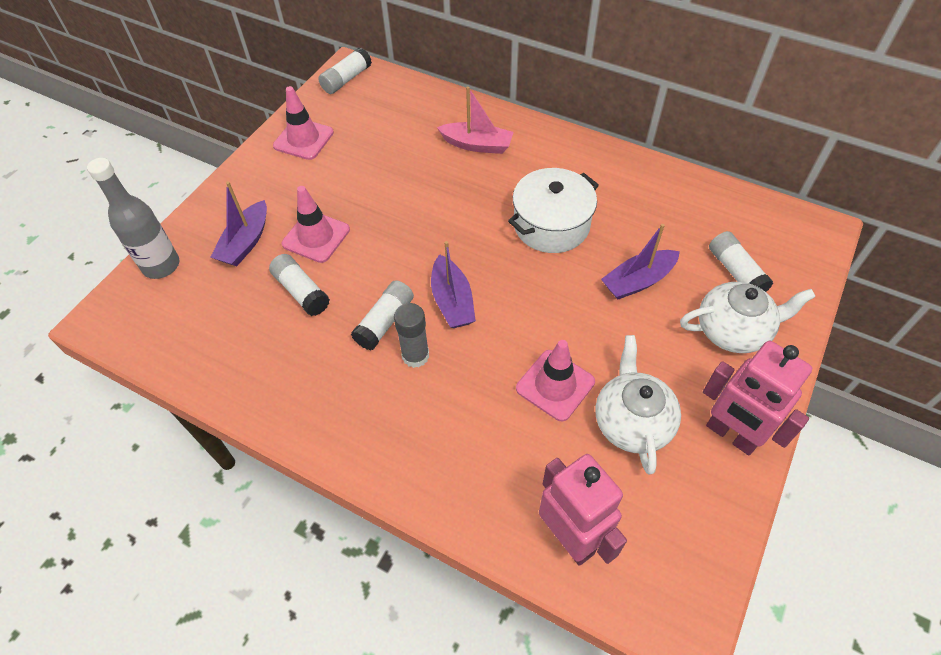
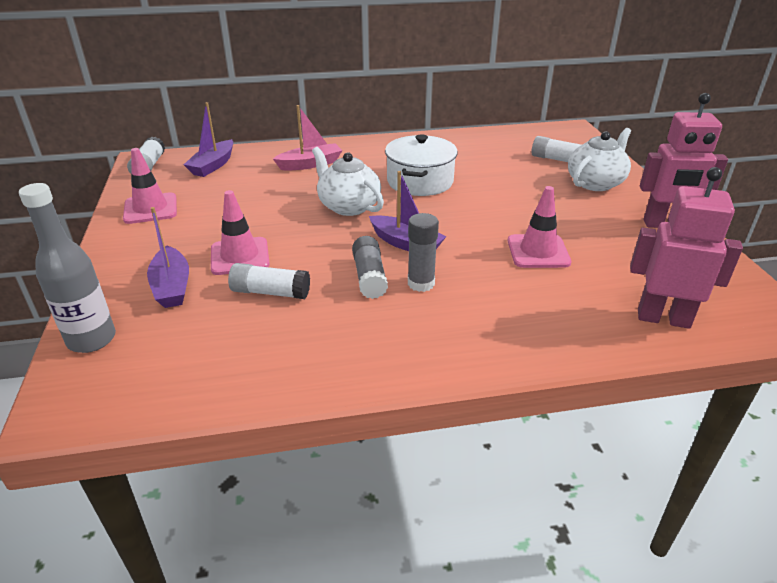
camera: 40 degrees left, 20 degrees down
white glue stick [351,280,414,351] -> grey glue stick [352,236,388,299]
white teapot [595,335,681,474] -> white teapot moved to [312,147,384,216]
purple boat [601,224,680,299] -> purple boat moved to [184,102,233,177]

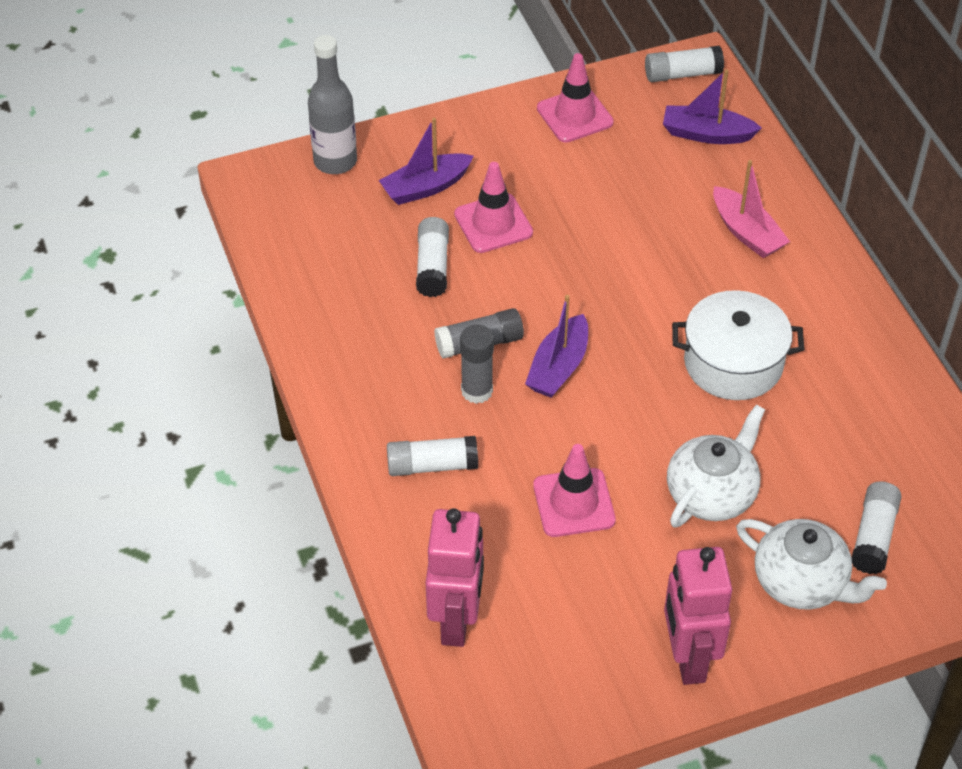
camera: 80 degrees right, 15 degrees up
white teapot [312,147,384,216] -> white teapot moved to [667,404,765,528]
none -> white glue stick [387,436,478,476]

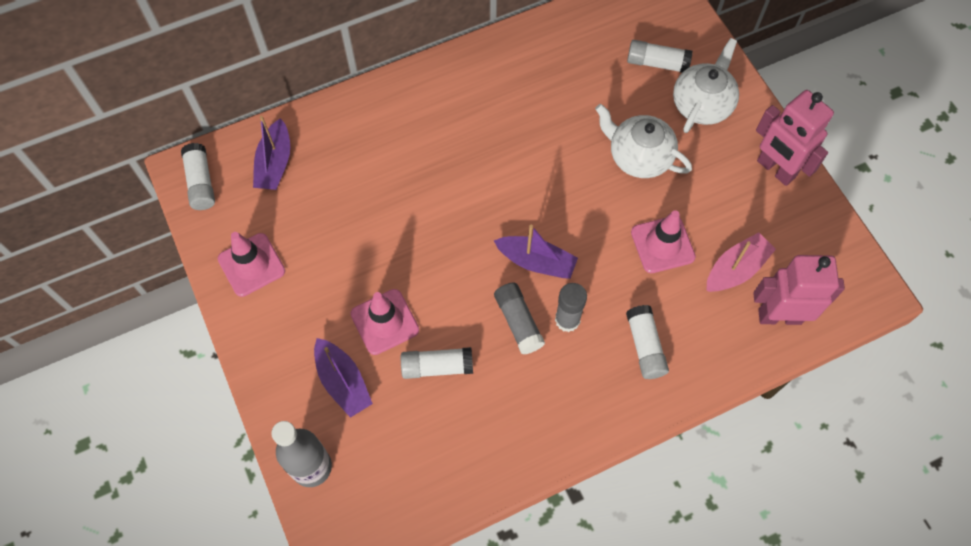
camera: 95 degrees left, 15 degrees up
pink robot [664,547,732,685] -> pink robot turned 60 degrees clockwise [756,90,834,186]
white pot [672,290,804,400] -> none
pink boat [713,160,790,258] -> pink boat moved to [706,232,776,292]

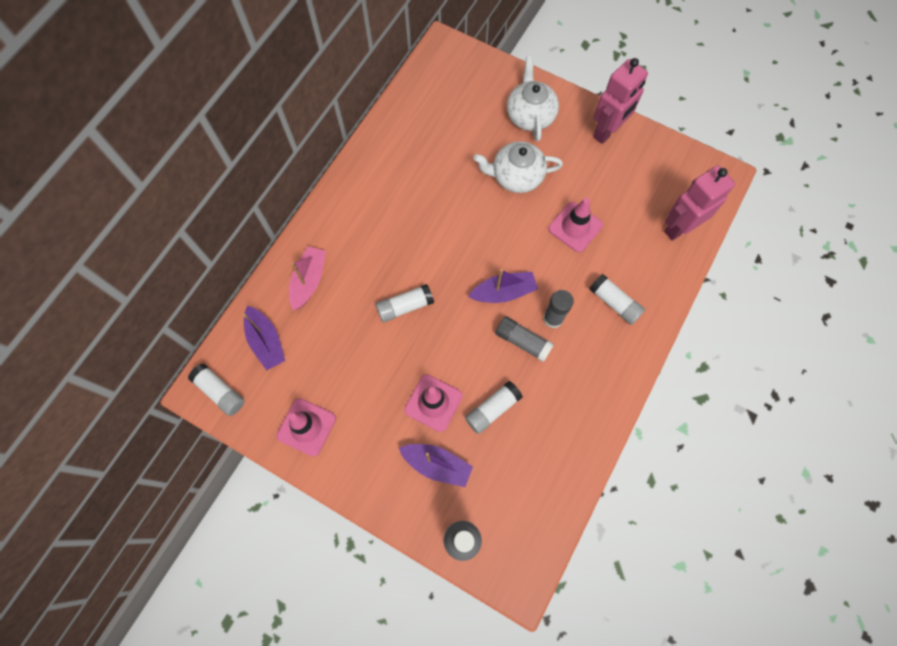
camera: 35 degrees left, 5 degrees up
white glue stick [627,40,693,73] -> white glue stick moved to [376,284,434,322]
pink boat [706,232,776,292] -> pink boat moved to [289,246,326,311]
pink robot [756,90,834,186] -> pink robot turned 60 degrees counterclockwise [593,58,648,144]

